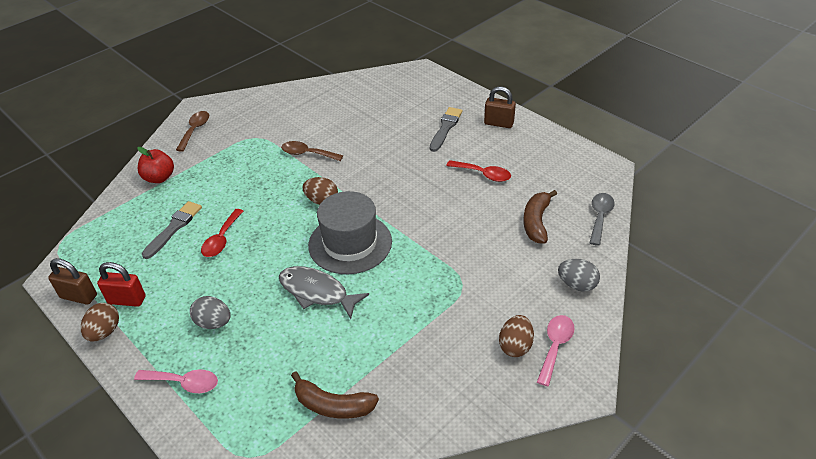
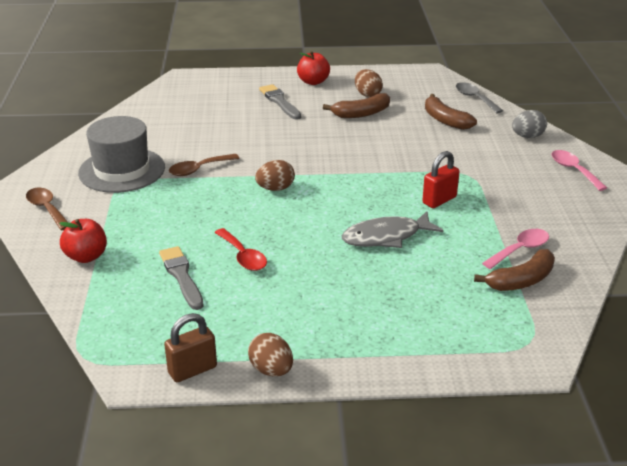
camera: 50 degrees left, 10 degrees down
red padlock [97,262,146,307] -> red padlock moved to [422,151,460,208]
pink spoon [134,369,218,393] -> pink spoon moved to [482,229,549,269]
grey egg [190,296,231,329] -> none
grey hat [308,191,392,274] -> grey hat moved to [78,116,165,193]
red spoon [446,160,511,182] -> brown banana [323,93,390,118]
brown padlock [484,87,516,128] -> red apple [297,51,330,85]
brown egg [499,315,534,357] -> brown egg moved to [355,69,383,97]

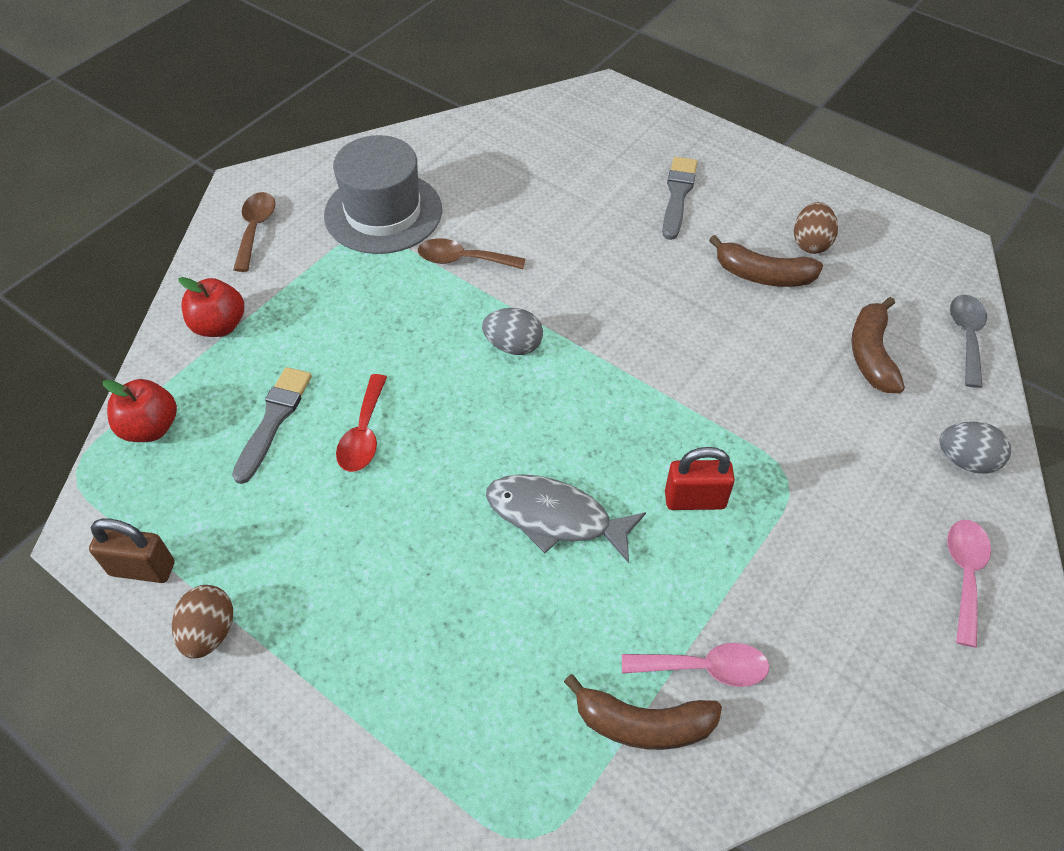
camera: 40 degrees right, 20 degrees up
brown egg [255,160,295,191] -> grey egg [482,308,543,355]
red apple [297,51,330,85] -> red apple moved to [103,379,177,442]

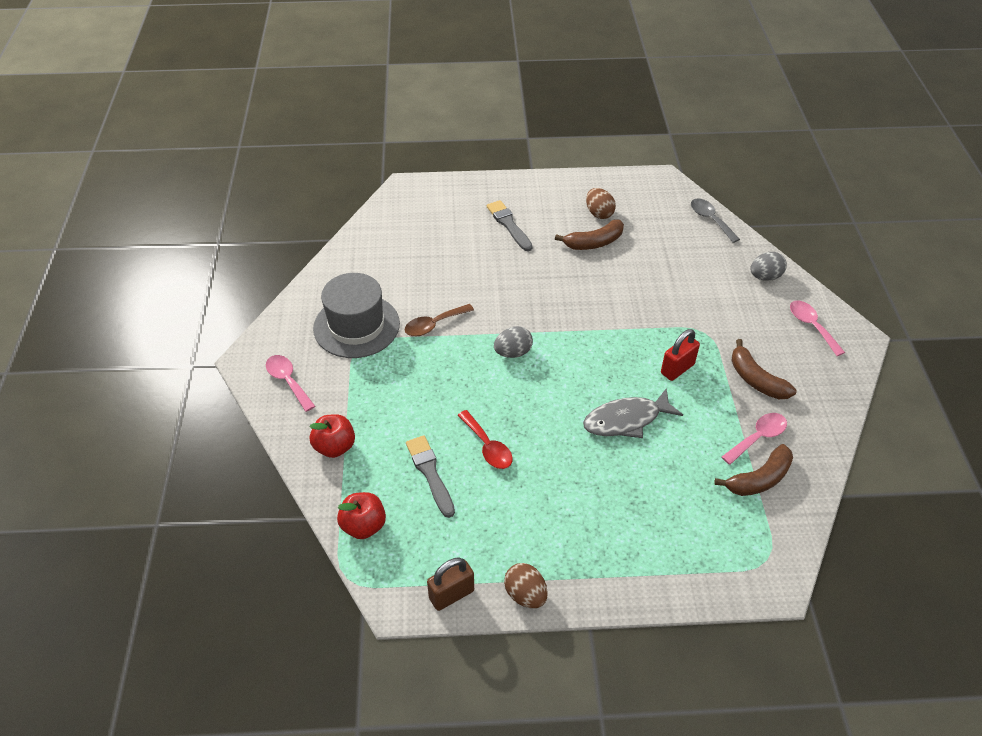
camera: 40 degrees left, 5 degrees down
brown spoon [233,192,275,272] -> pink spoon [266,355,315,412]
brown banana [851,297,905,393] -> brown banana moved to [731,339,797,399]

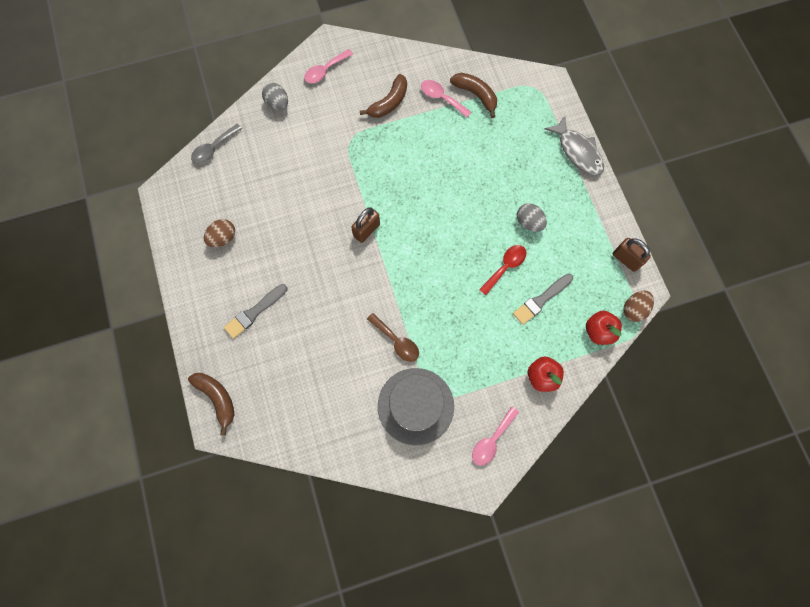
camera: 105 degrees left, 25 degrees up
grey egg [494,326,533,358] -> grey egg moved to [517,203,547,232]
brown egg [504,563,548,608] -> brown egg moved to [623,291,654,322]
brown banana [555,220,624,250] -> brown banana moved to [188,373,234,436]
grey fish [583,388,683,438] -> grey fish moved to [545,116,604,176]
red padlock [661,329,700,381] -> none
none -> brown padlock [351,207,380,243]

